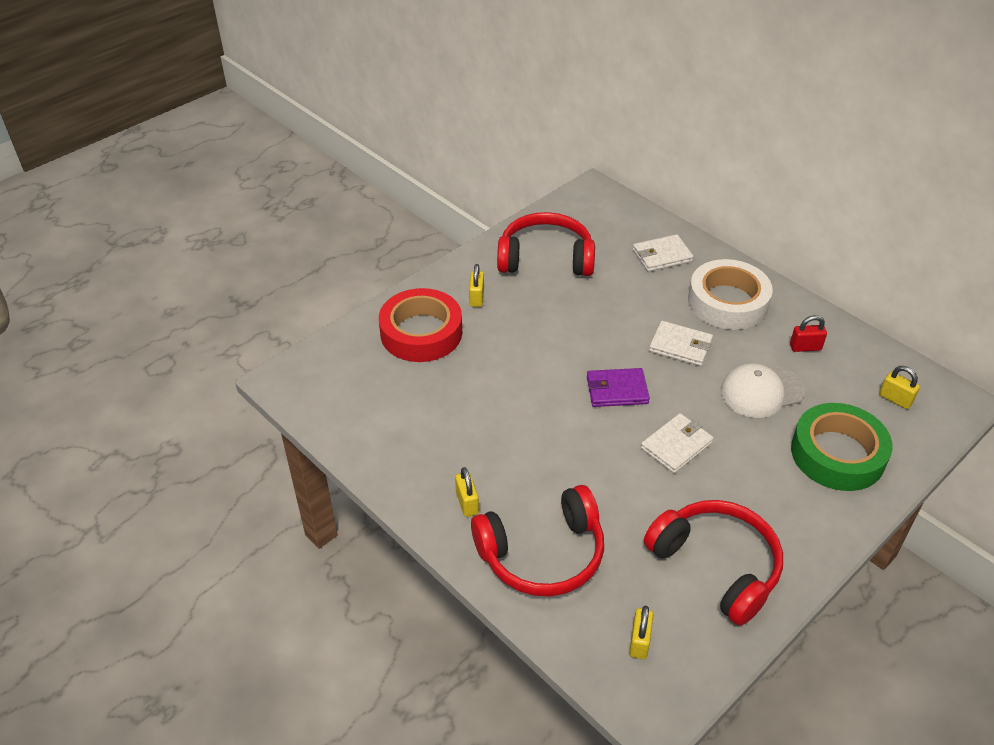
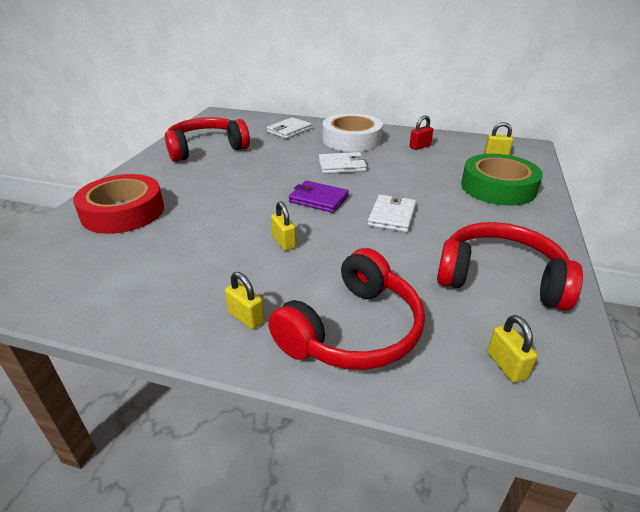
camera: 30 degrees left, 10 degrees down
yellow padlock [469,264,484,307] -> yellow padlock moved to [271,201,296,251]
purple wallet [587,368,650,407] -> purple wallet turned 60 degrees clockwise [289,181,349,213]
white cap [721,363,805,418] -> none

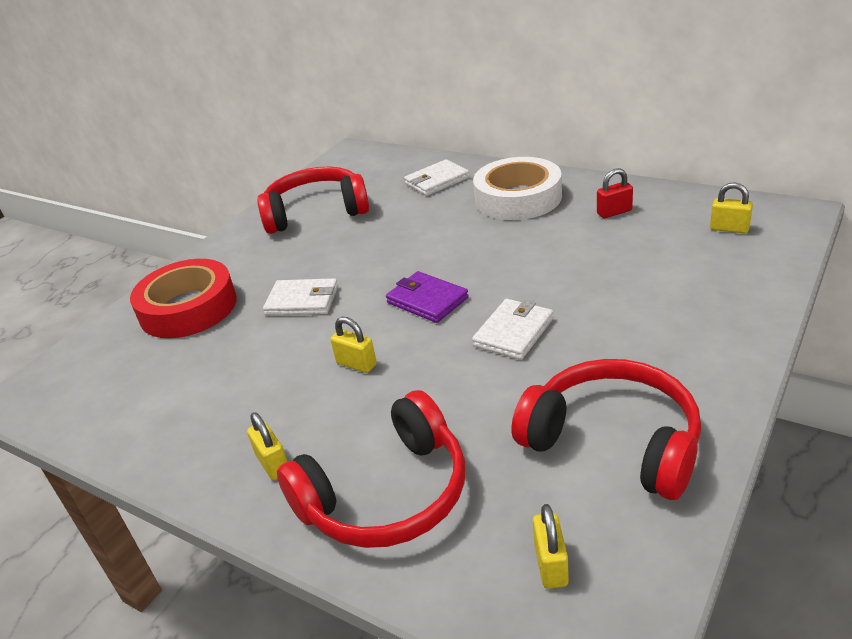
camera: 20 degrees right, 0 degrees up
yellow padlock [271,201,296,251] -> yellow padlock turned 45 degrees counterclockwise [330,317,377,373]
white wallet [319,152,367,174] -> white wallet moved to [263,278,338,316]
green tape [461,154,543,206] -> none

